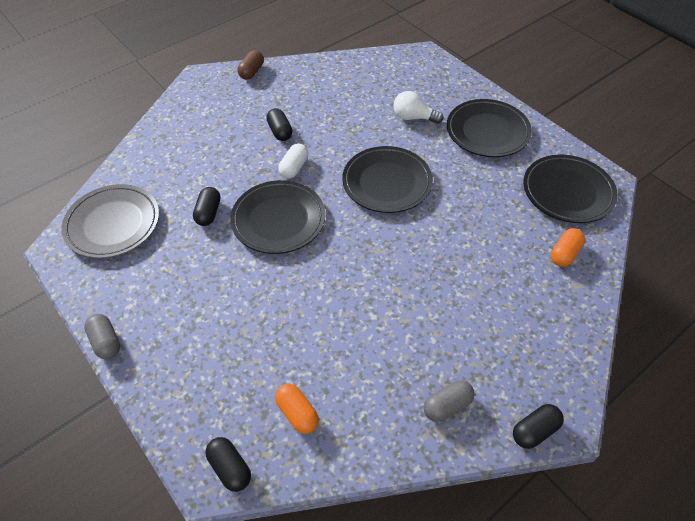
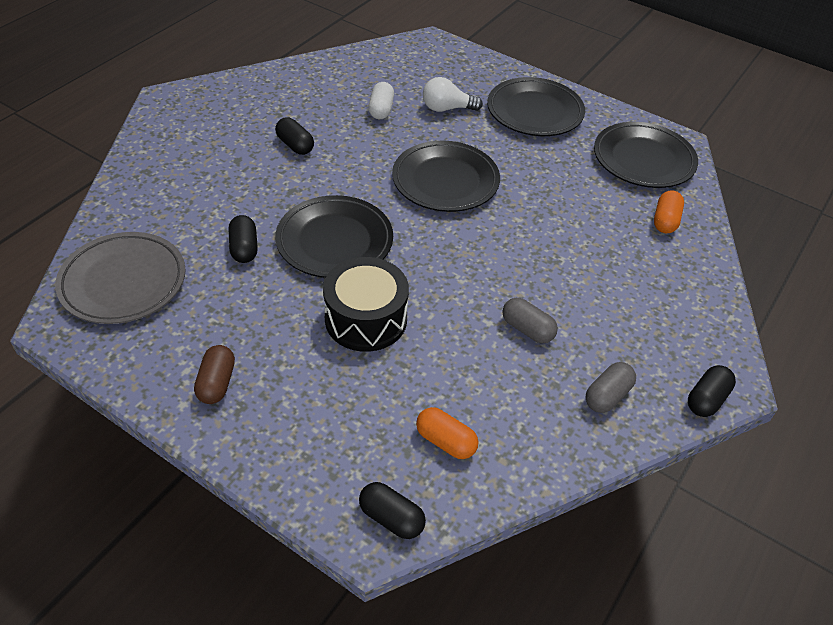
camera: 20 degrees left, 5 degrees down
grey capsule [84,314,120,359] -> grey capsule moved to [503,298,558,343]
brown capsule [238,50,264,80] -> brown capsule moved to [194,345,235,404]
white capsule [279,143,308,178] -> white capsule moved to [368,82,394,119]
none -> black drum [323,257,409,352]

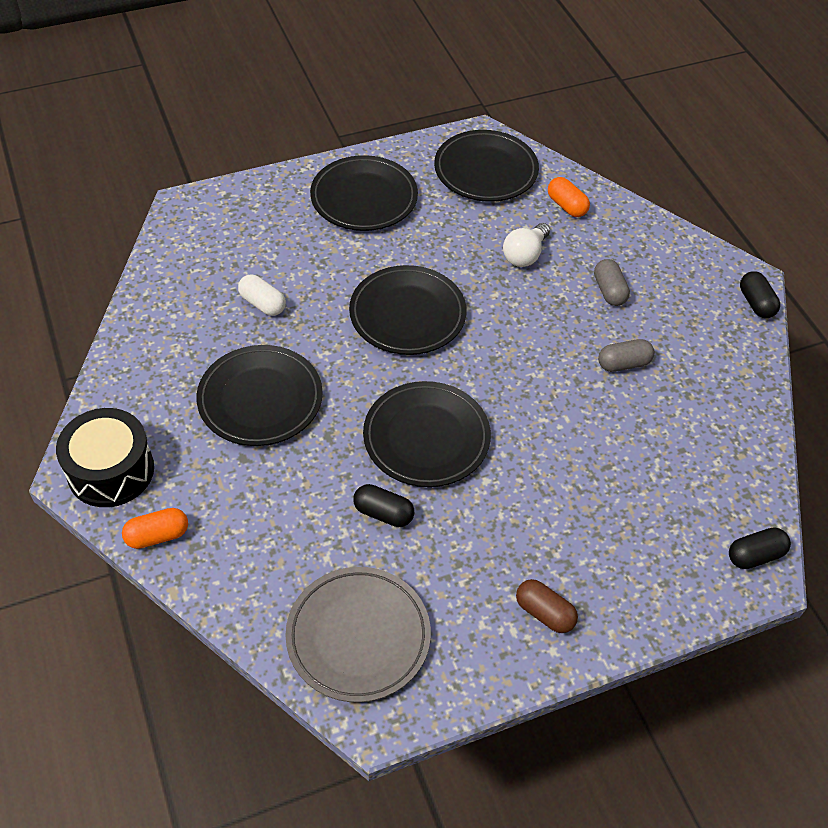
camera: 55 degrees left, 5 degrees up
black capsule [275,117,314,155] -> black plate [196,345,323,446]
black drum [323,257,409,352] -> black drum moved to [56,408,154,507]
orange capsule [416,407,479,459] -> orange capsule moved to [122,508,188,549]
white light bulb [423,77,483,112] -> white light bulb moved to [503,223,550,267]
grey capsule [585,362,636,413] -> grey capsule moved to [594,259,630,306]

